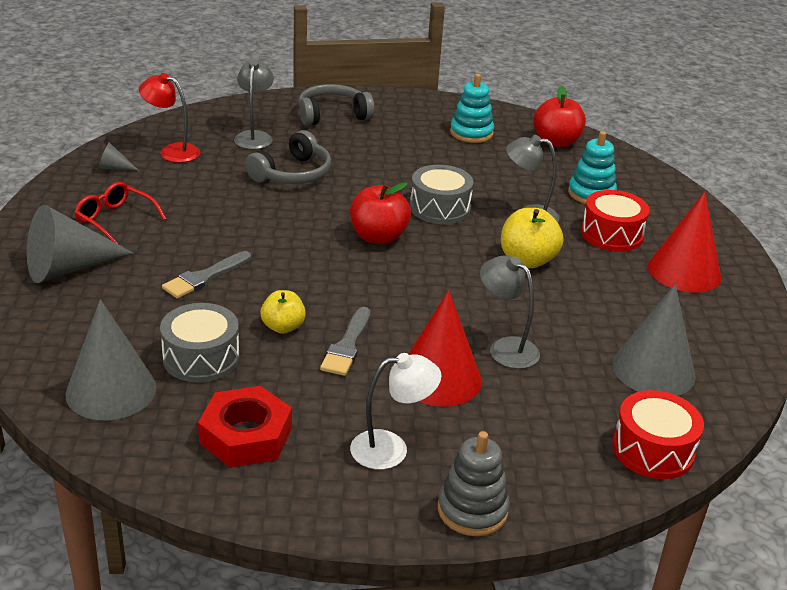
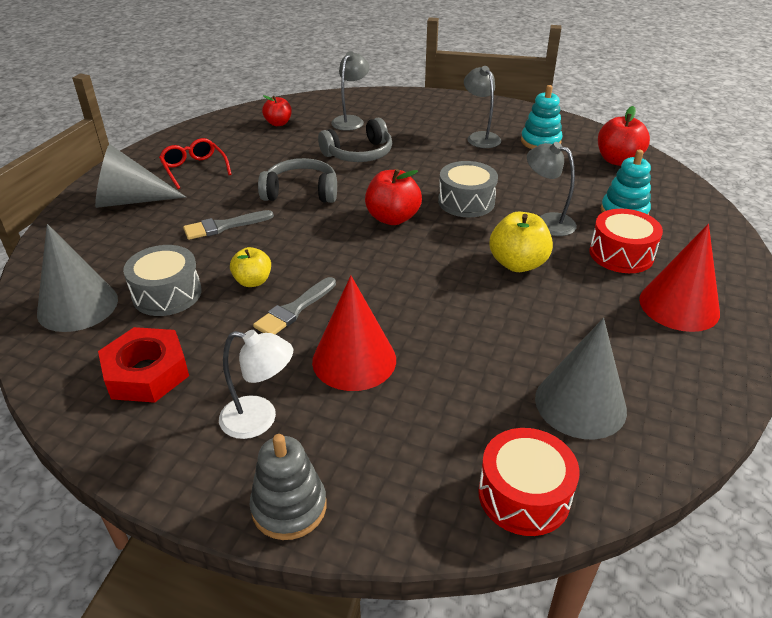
camera: 25 degrees right, 5 degrees up
grey cone [98,143,139,171] -> none
red lamp [139,73,200,163] -> red apple [262,95,292,126]
grey headphones [298,84,374,126] -> grey headphones moved to [258,158,337,203]
grey lamp [480,256,540,369] -> grey lamp moved to [464,66,501,148]

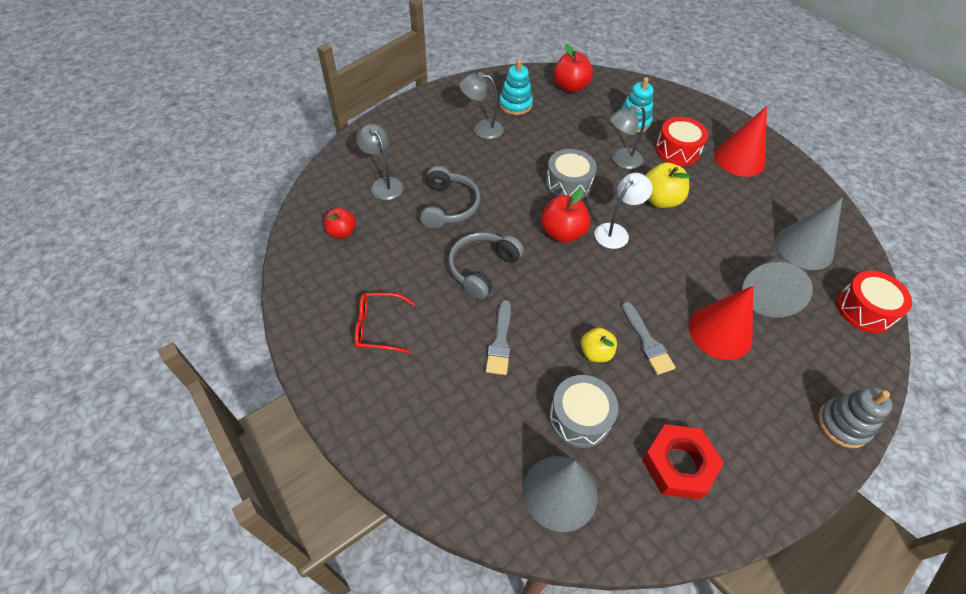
camera: 60 degrees left, 15 degrees up
grey cone [95,144,186,208] -> grey cone moved to [742,256,813,318]
white lamp [219,330,293,439] -> white lamp moved to [595,173,653,249]

